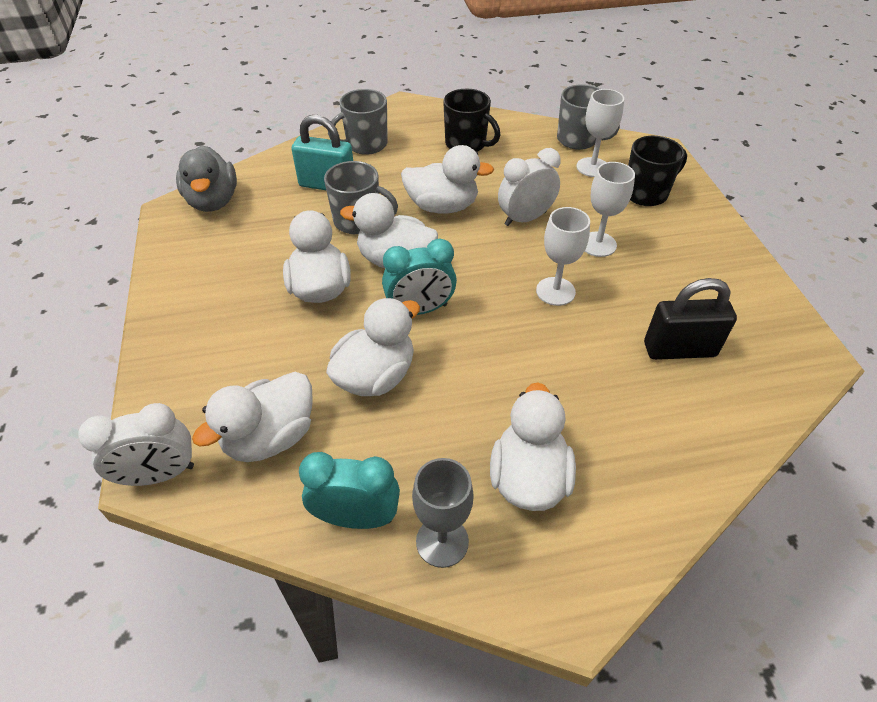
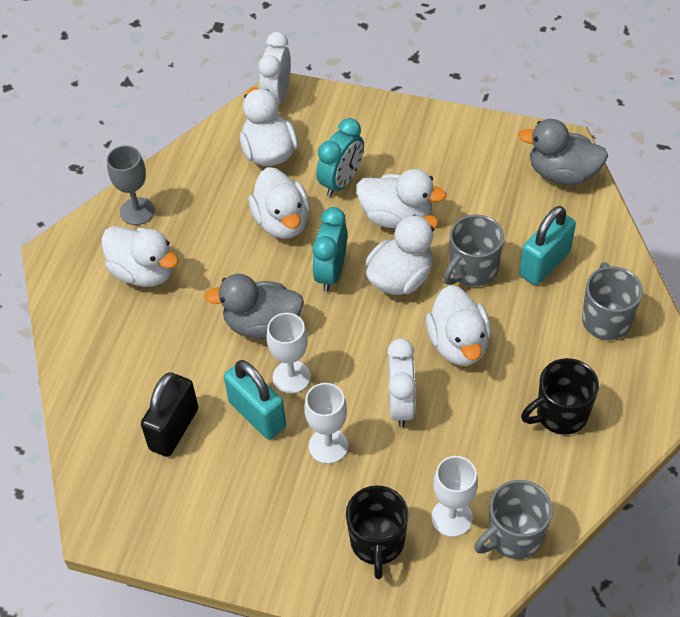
camera: 120 degrees right, 5 degrees up
turquoise clock [299,452,400,529] -> turquoise clock moved to [316,118,364,197]
white duck [401,145,494,213] -> white duck turned 45 degrees counterclockwise [426,285,491,366]
none -> grey duck [204,274,304,340]
none -> turquoise padlock [224,360,286,439]

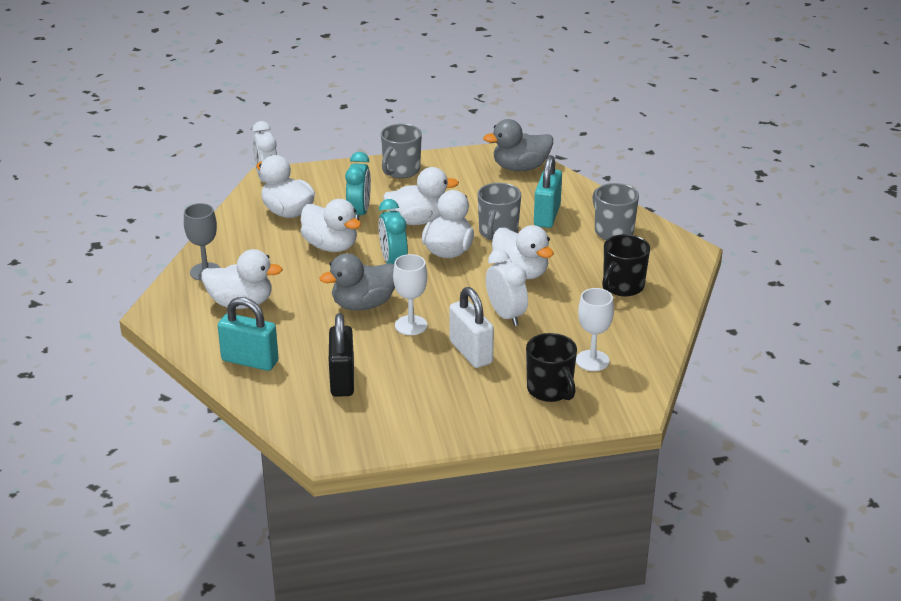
camera: 30 degrees left, 20 degrees down
turquoise padlock [224,360,286,439] -> turquoise padlock moved to [218,297,279,371]
white goblet [304,383,348,464] -> white padlock [449,287,494,368]
grey mug [474,480,553,559] -> grey mug moved to [381,124,422,178]

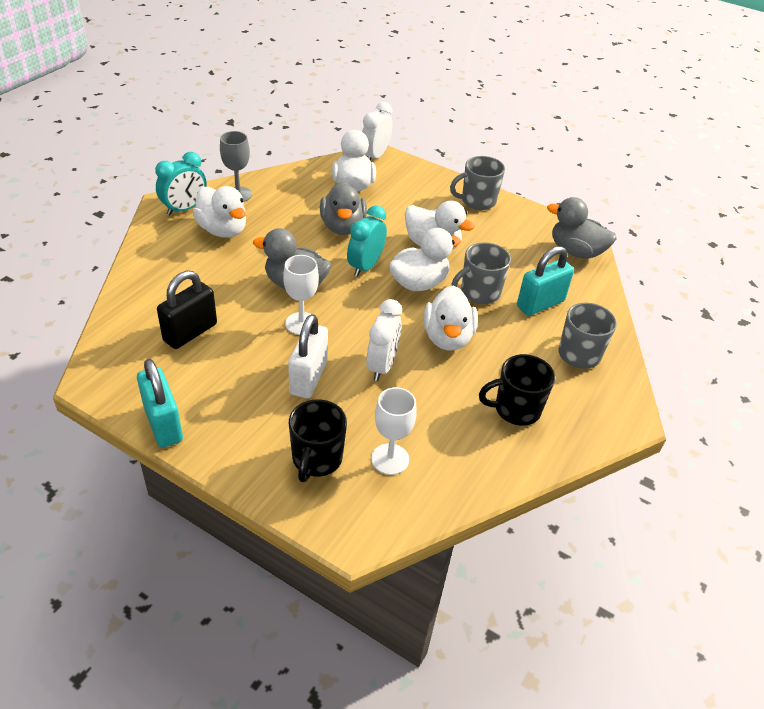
camera: 40 degrees right, 10 degrees up
turquoise padlock [218,297,279,371] -> turquoise padlock moved to [137,359,183,448]
white duck [300,199,361,252] -> grey duck [320,181,367,235]
turquoise clock [345,152,371,220] -> turquoise clock moved to [155,152,207,215]

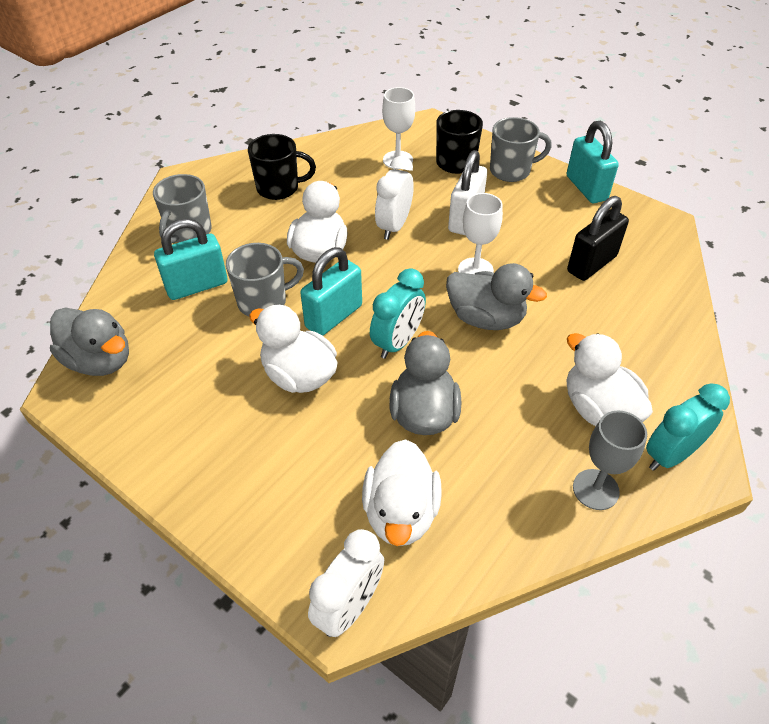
camera: 170 degrees left, 5 degrees up
white duck [389,228,461,291] -> turquoise padlock [300,247,362,336]
grey mug [450,156,505,210] -> grey mug moved to [490,117,552,182]

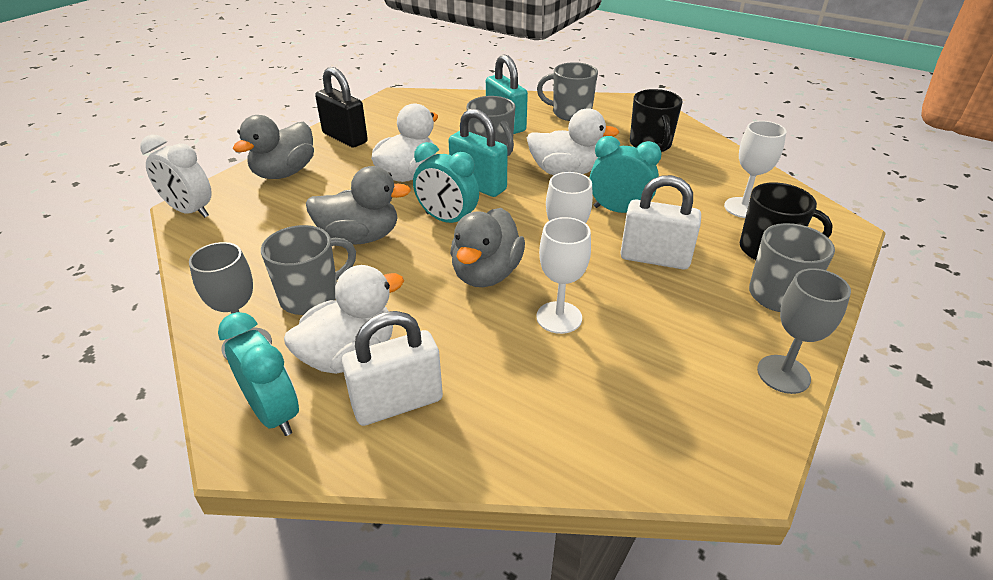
camera: 85 degrees right, 10 degrees down
grey duck [50,308,129,376] -> grey duck moved to [233,115,314,179]
white duck [362,439,442,546] -> none
white clock [375,156,414,240] -> turquoise clock [589,136,661,213]
turquoise padlock [567,121,619,203] -> grey goblet [757,268,851,394]
black padlock [567,196,629,281] -> black padlock moved to [315,67,368,148]
none -> grey mug [261,225,356,315]
none -> white padlock [342,311,443,426]
none -> white goblet [536,217,591,334]

